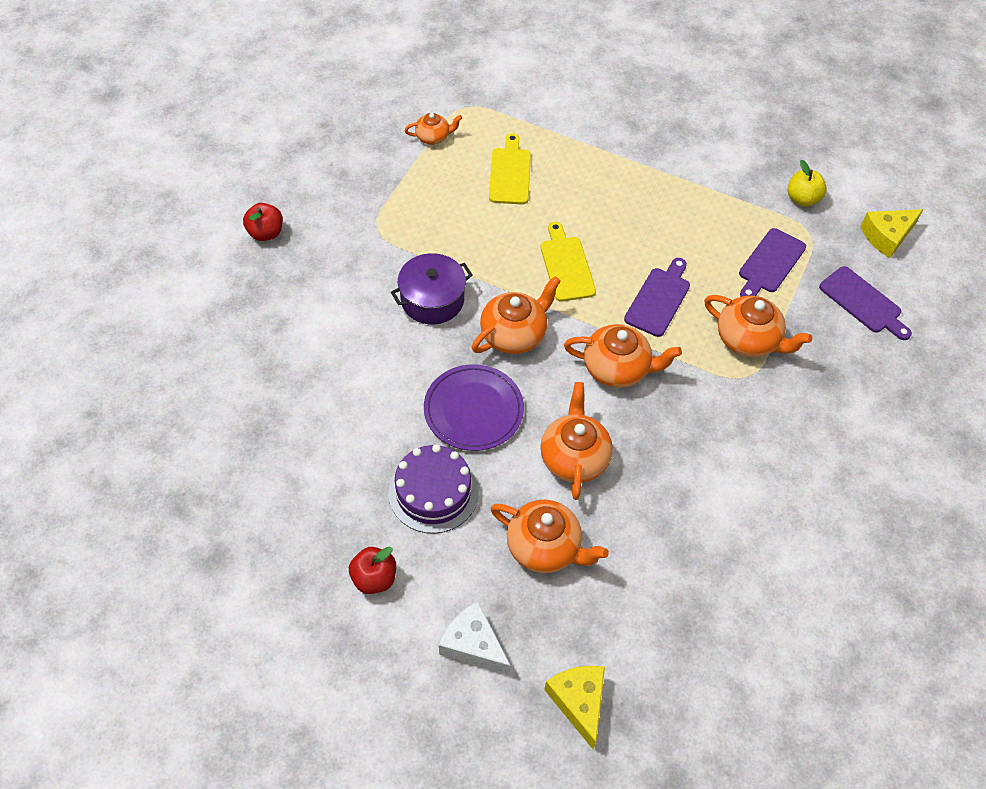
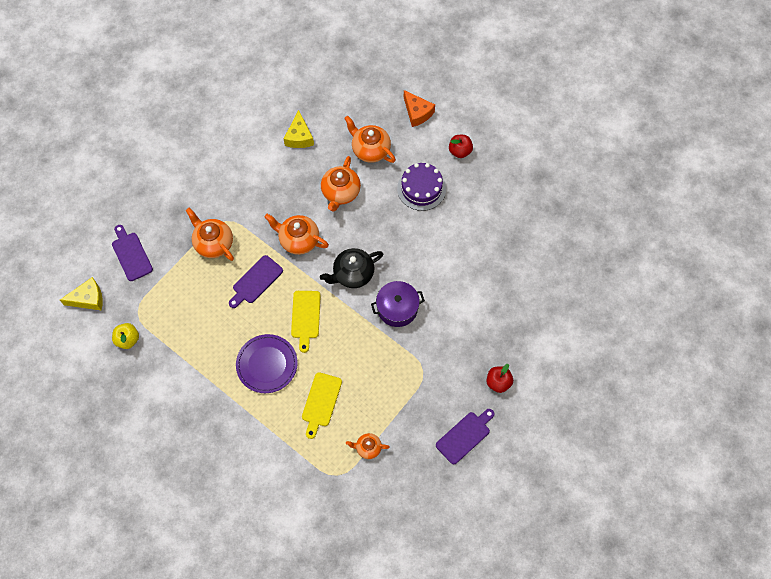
camera: 165 degrees left, 10 degrees up
purple plate [424,364,524,451] -> purple plate moved to [236,334,298,393]
white cheese [439,602,511,675] -> orange cheese [404,90,435,127]
orange teapot [472,276,561,354] -> black teapot [320,248,383,288]
yellow cheese [544,666,605,749] -> yellow cheese moved to [284,110,314,148]
purple cutting board [739,228,806,297] -> purple cutting board moved to [436,409,494,465]

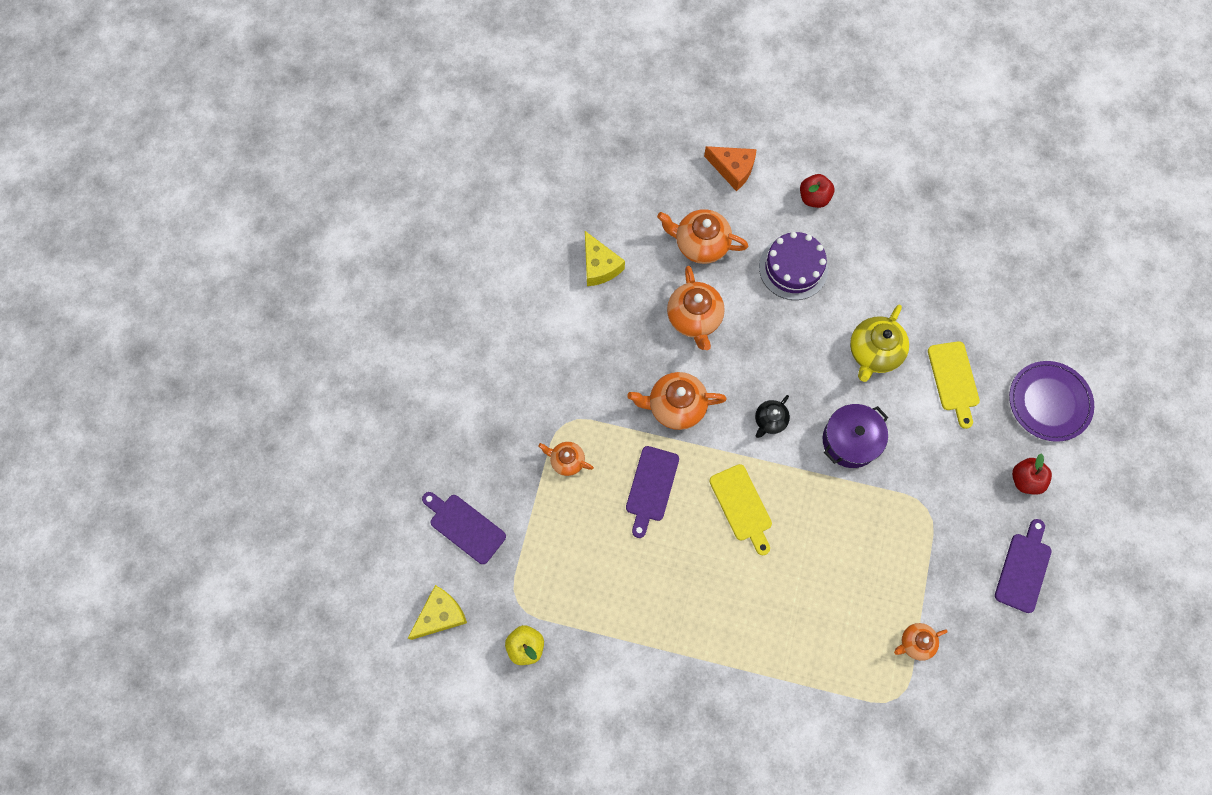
camera: 25 degrees left, 5 degrees up
orange teapot [186,208,234,261] -> orange teapot [538,442,594,476], size x0.59
purple plate [236,334,298,393] -> purple plate moved to [1009,361,1094,442]
yellow cutting board [302,372,342,439] -> yellow cutting board moved to [928,341,980,429]
black teapot [320,248,383,288] -> black teapot [755,395,790,438], size x0.59
none -> yellow teapot [850,304,909,382]

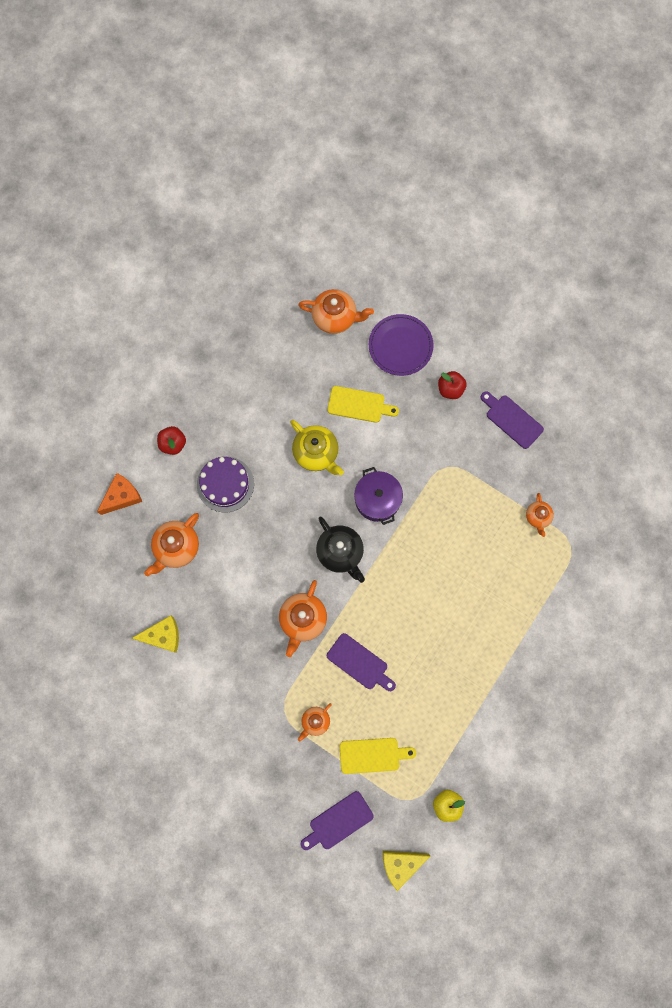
camera: 70 degrees left, 5 degrees up
yellow cheese [408,585,467,640] -> yellow cheese turned 90 degrees counterclockwise [383,851,430,891]
orange teapot [667,266,725,350] -> orange teapot moved to [298,289,374,334]
yellow cutting board [709,464,772,555] -> yellow cutting board moved to [340,738,416,774]
black teapot [755,395,790,438] -> black teapot [316,517,365,583], size x1.71

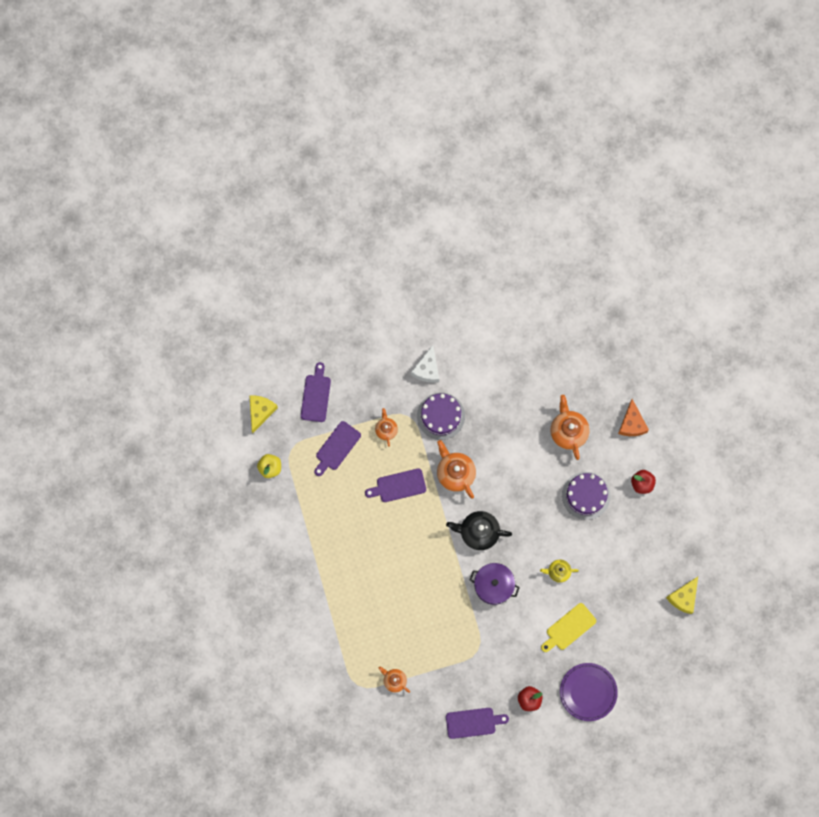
camera: 130 degrees right, 0 degrees up
yellow cheese [132,615,179,653] -> yellow cheese moved to [666,577,698,614]
yellow teapot [290,420,344,475] -> yellow teapot [540,559,579,583], size x0.59
orange teapot [298,289,374,334] -> none
yellow cutting board [340,738,416,774] -> purple cutting board [314,421,361,476]
none -> white cheese [411,345,439,383]
none -> purple cake [417,393,465,440]

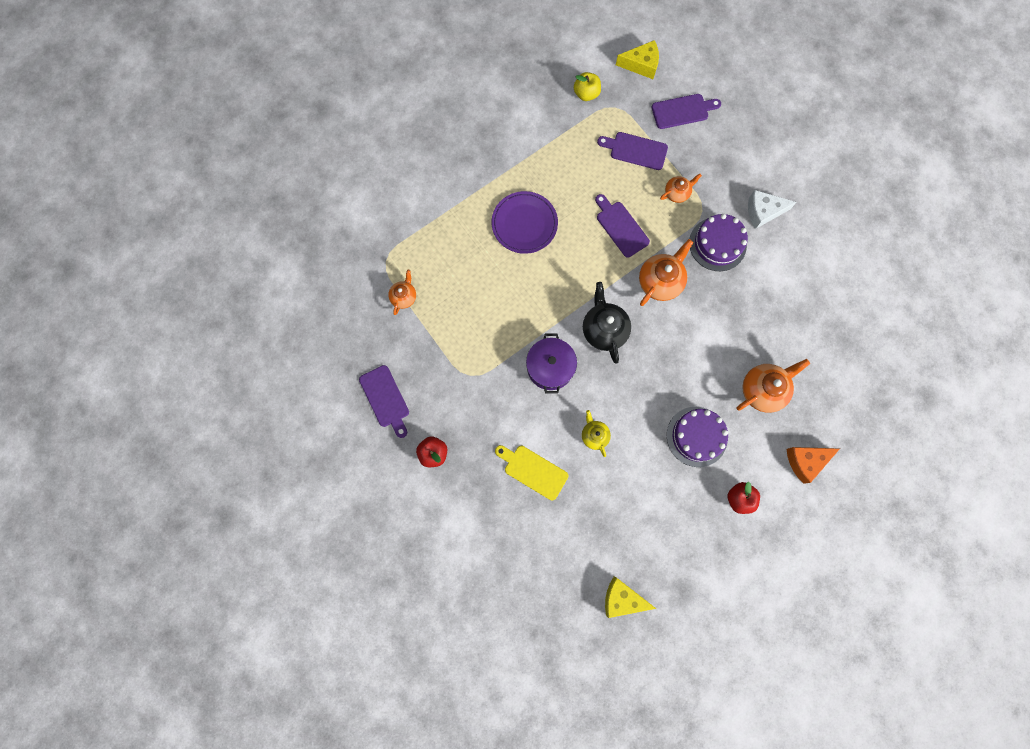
camera: 70 degrees right, 0 degrees up
purple plate [560,663,618,721] -> purple plate moved to [492,191,558,254]

